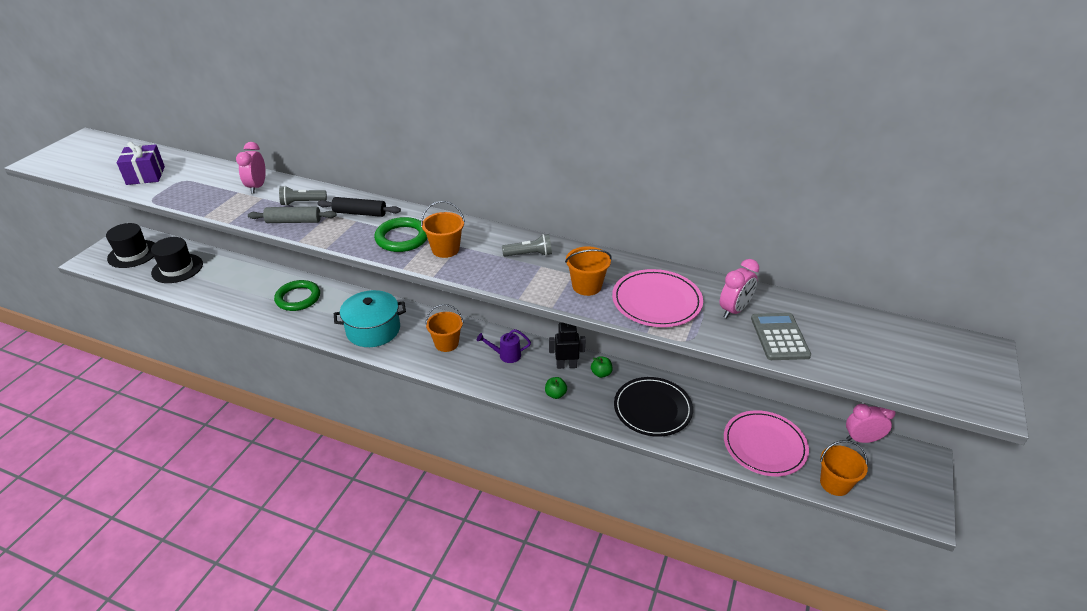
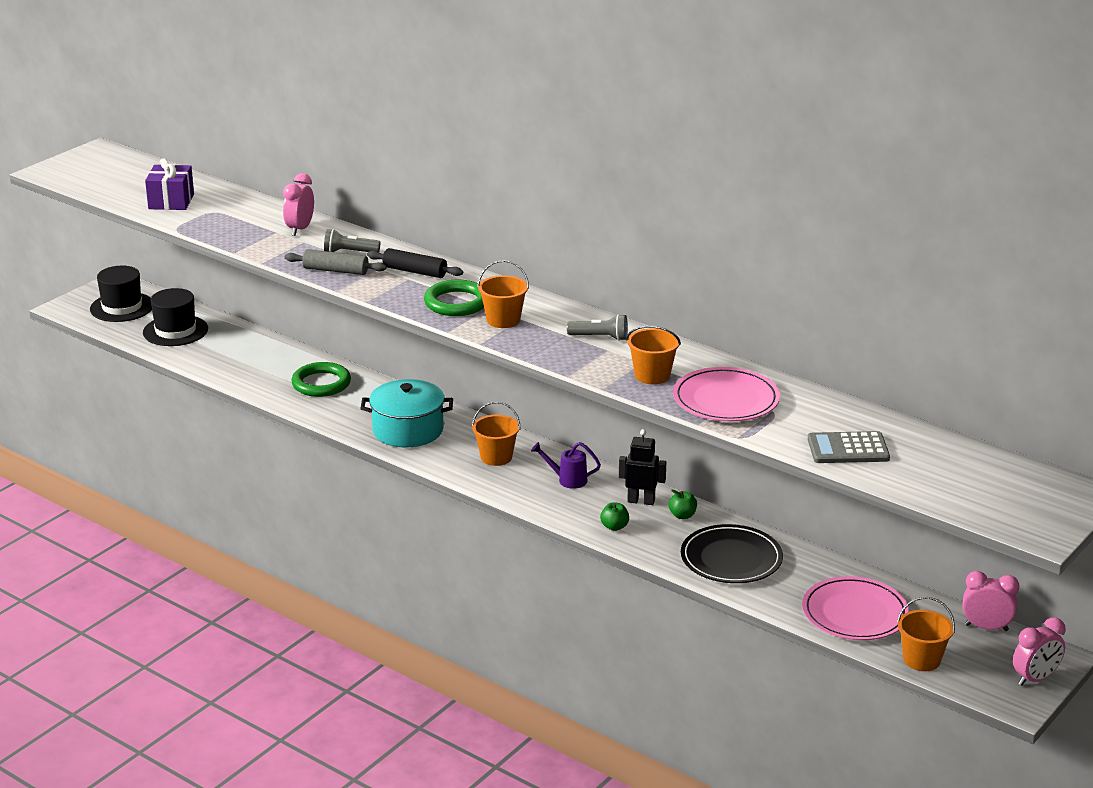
camera: 15 degrees right, 10 degrees down
pink clock [720,259,759,318] -> pink clock moved to [1013,617,1066,686]
grey calculator [751,313,811,360] -> grey calculator turned 105 degrees counterclockwise [808,431,890,463]

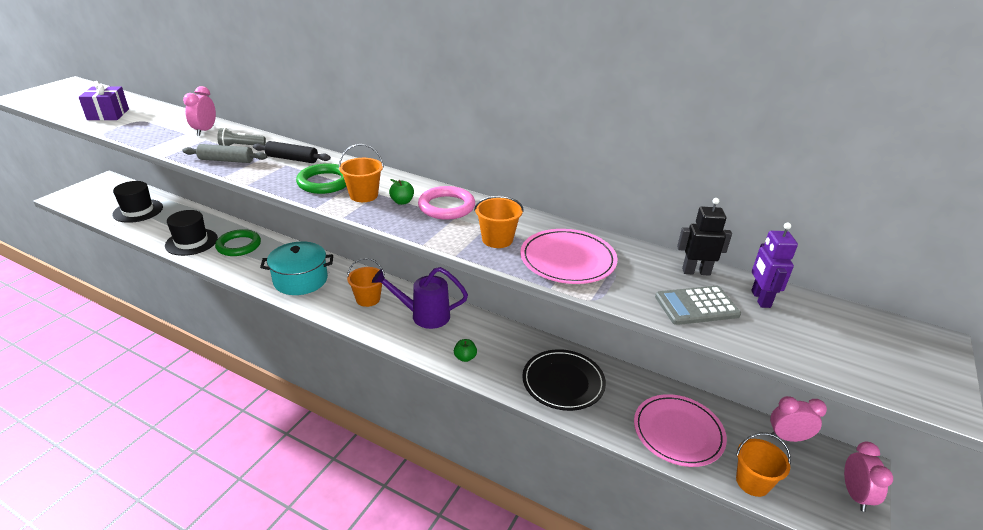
camera: 10 degrees left, 5 degrees up
black hat [90,266,152,322] -> black hat moved to [165,210,218,256]
purple watering can [531,442,601,489] -> purple watering can [372,267,468,329], size x1.72
grey flashlight [567,314,628,341] -> pink ring [418,186,475,220]
black robot [619,429,666,505] -> black robot moved to [677,198,732,276]
green apple [668,490,697,519] -> green apple moved to [389,179,414,205]
pink clock [1013,617,1066,686] -> pink clock turned 45 degrees counterclockwise [844,441,893,512]
none -> purple robot [751,223,798,308]

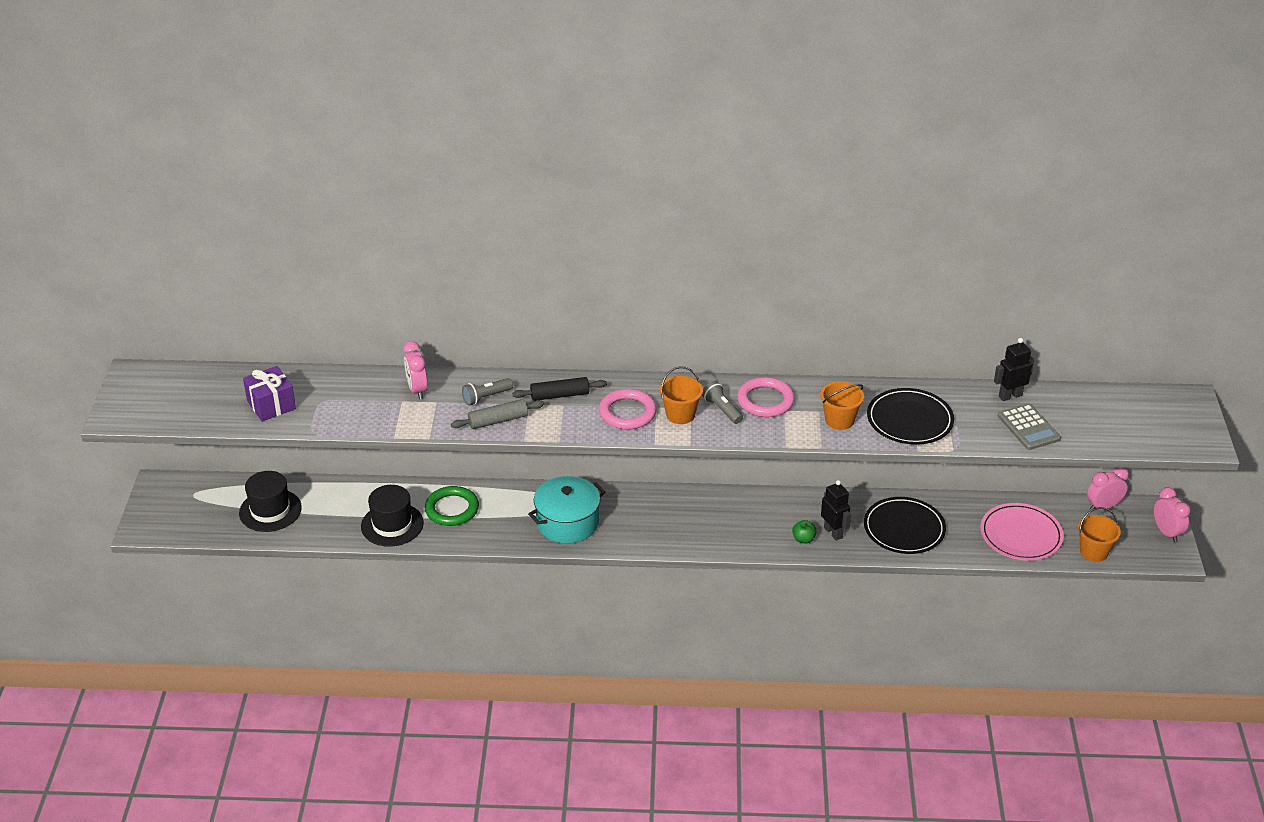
camera: 25 degrees left, 5 degrees up
green ring [296,163,347,194] -> pink ring [599,389,657,429]
orange bucket [347,258,385,307] -> none
purple watering can [372,267,468,329] -> none
green apple [389,179,414,205] -> grey flashlight [702,381,743,424]
pink plate [520,229,617,284] -> black plate [867,388,954,445]
grey calculator [655,286,741,325] -> grey calculator turned 75 degrees counterclockwise [998,403,1061,450]
purple robot [751,223,798,308] -> none
none -> black robot [821,480,851,541]

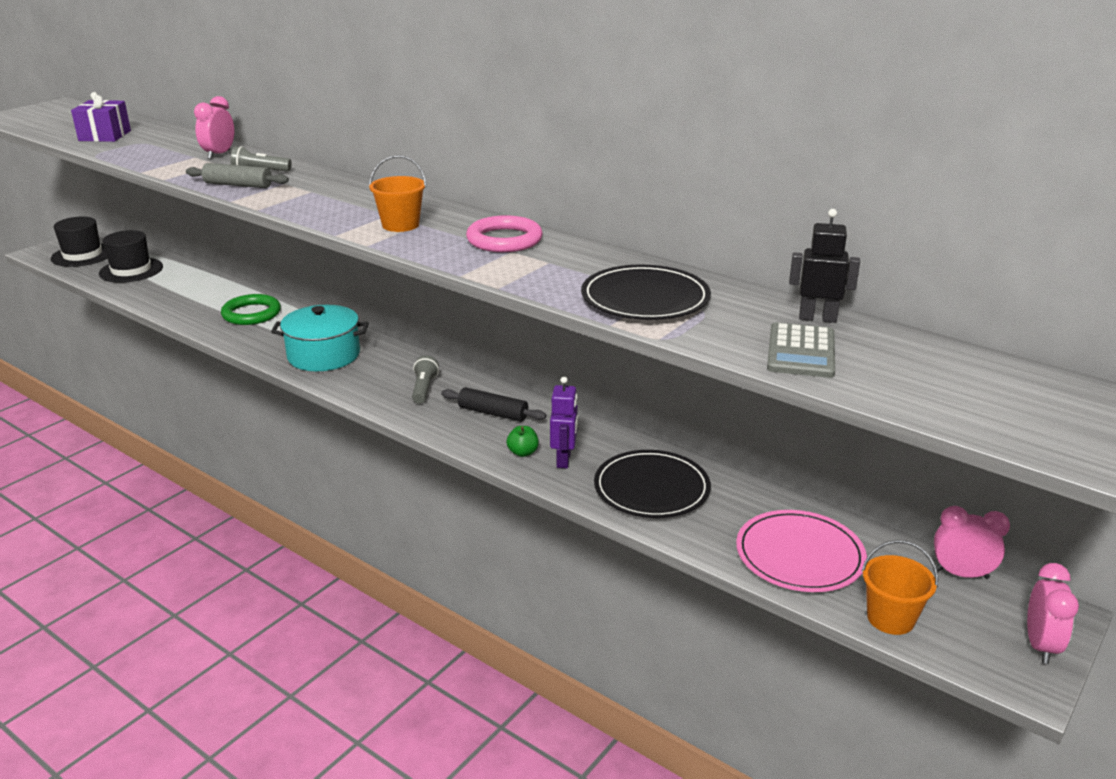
camera: 35 degrees right, 10 degrees down
black hat [361,485,424,547] -> black hat moved to [51,216,107,267]
black rolling pin [512,377,607,401] -> black rolling pin moved to [441,387,547,422]
pink ring [599,389,657,429] -> none
grey flashlight [702,381,743,424] -> grey flashlight moved to [412,355,439,404]
orange bucket [820,381,864,430] -> none
black robot [821,480,851,541] -> purple robot [550,376,578,468]

